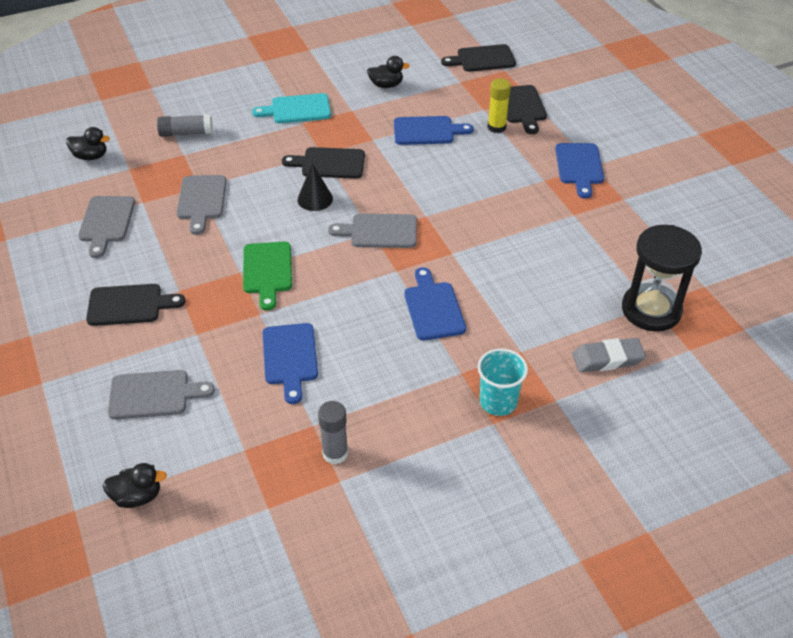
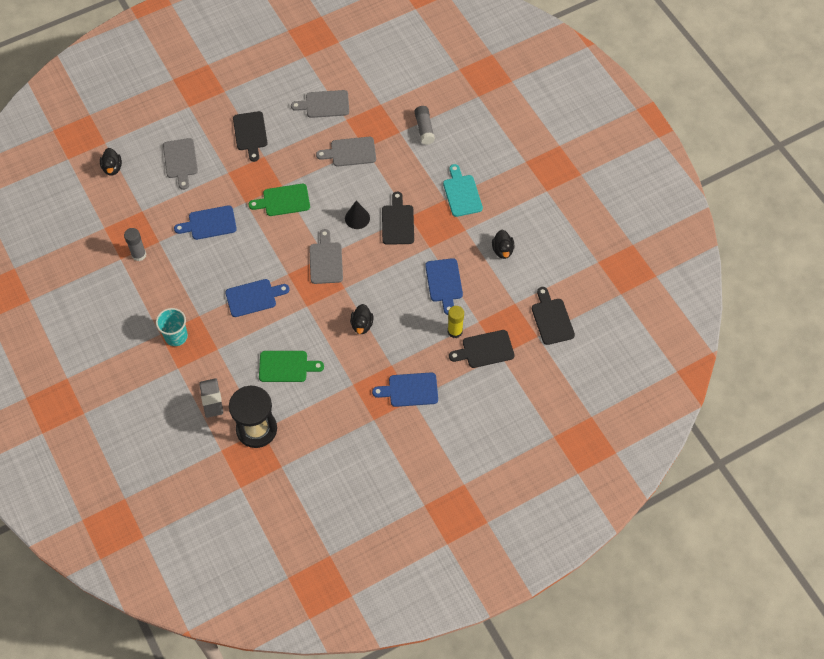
camera: 85 degrees right, 15 degrees up
black duck [66,127,110,160] -> black duck moved to [350,304,373,334]
none -> green cutting board [259,351,324,382]

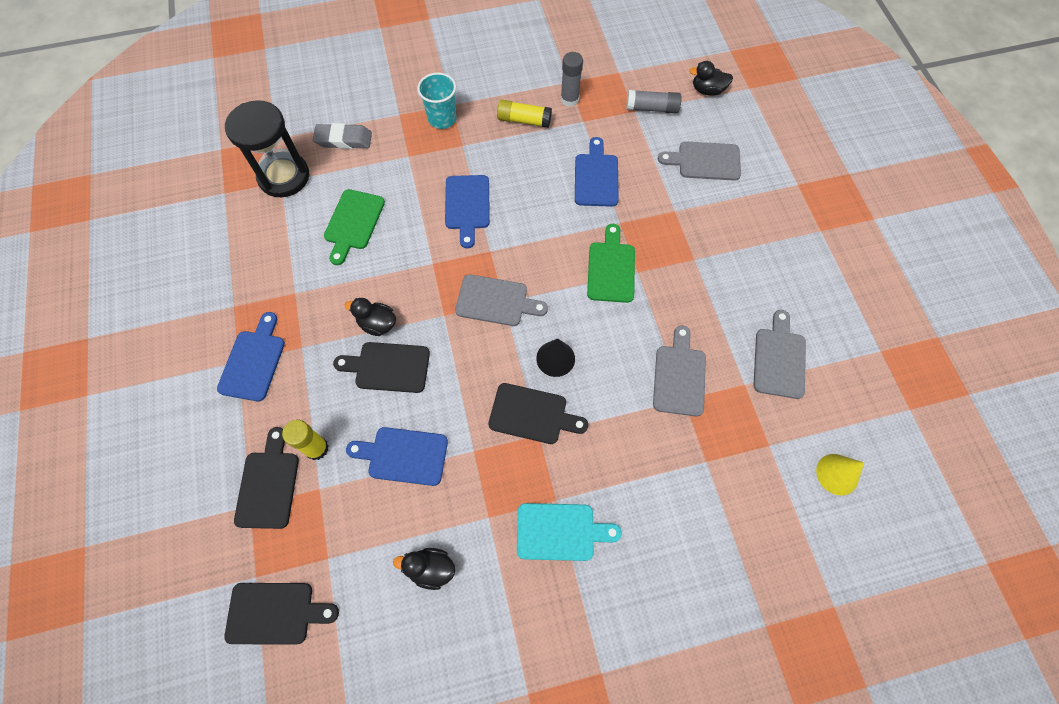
camera: 105 degrees right, 5 degrees up
black cutting board [233,111,268,162] -> black cutting board moved to [333,342,430,393]
grey glue stick [415,106,435,145] -> grey glue stick moved to [626,90,682,114]
none -> yellow glue stick [497,100,552,128]
none -> yellow cone [816,454,864,495]

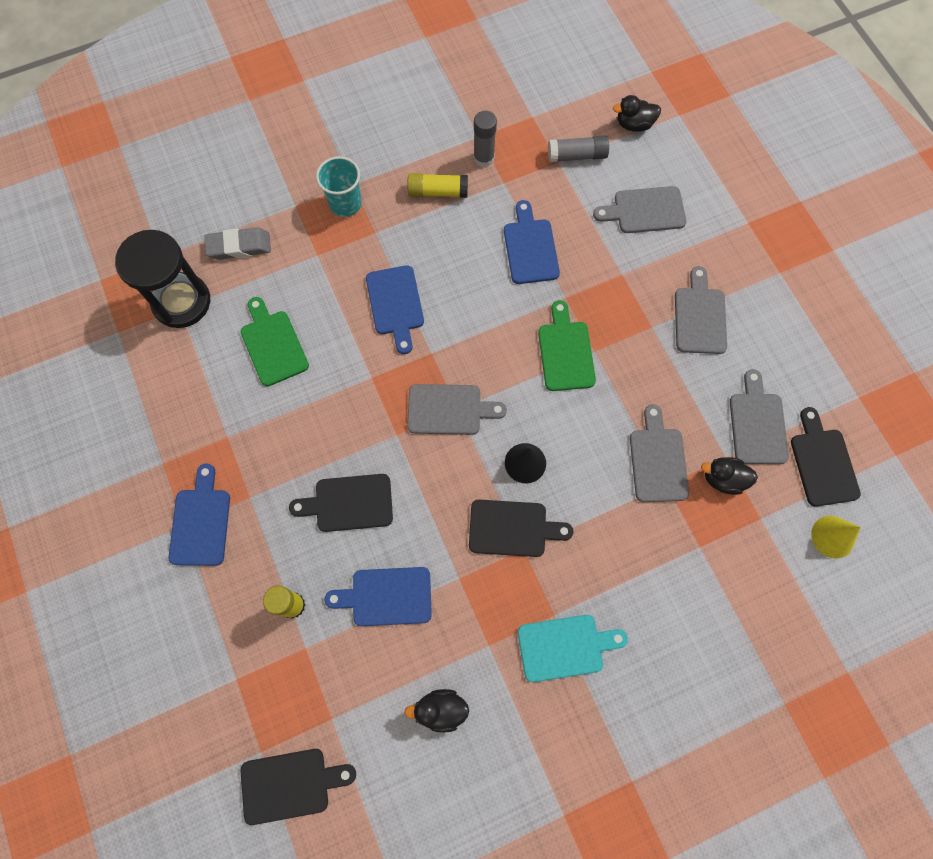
camera: 10 degrees left, 5 degrees up
black cutting board [234,427,299,529] -> black cutting board moved to [791,407,861,507]
green cutting board [324,189,385,265] -> green cutting board turned 150 degrees clockwise [241,297,309,386]
black duck [345,298,396,336] -> black duck moved to [701,457,758,495]
none -> grey cutting board [675,266,727,354]

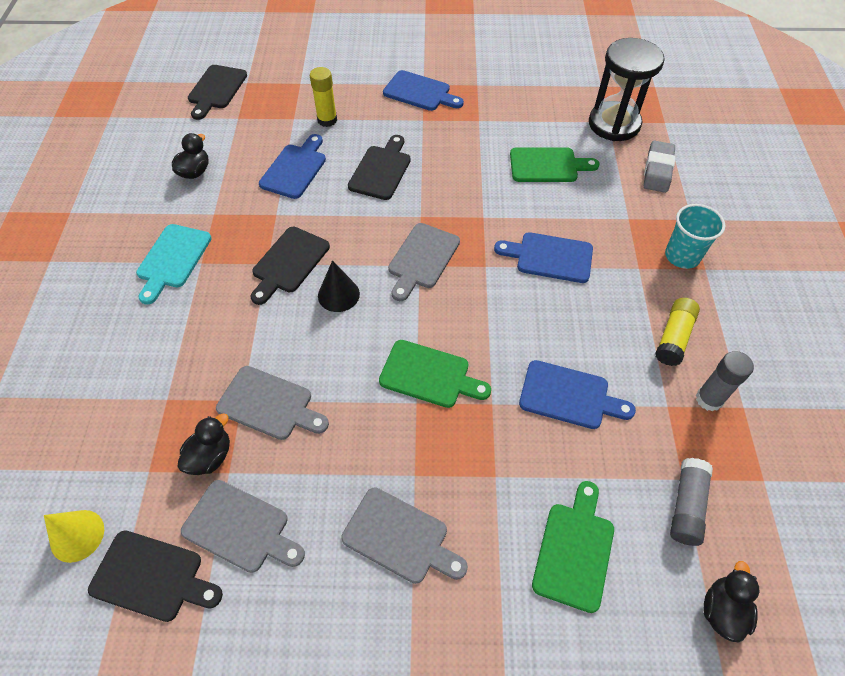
camera: 115 degrees right, 15 degrees down
grey cutting board [593,186,686,233] -> green cutting board [532,481,614,613]

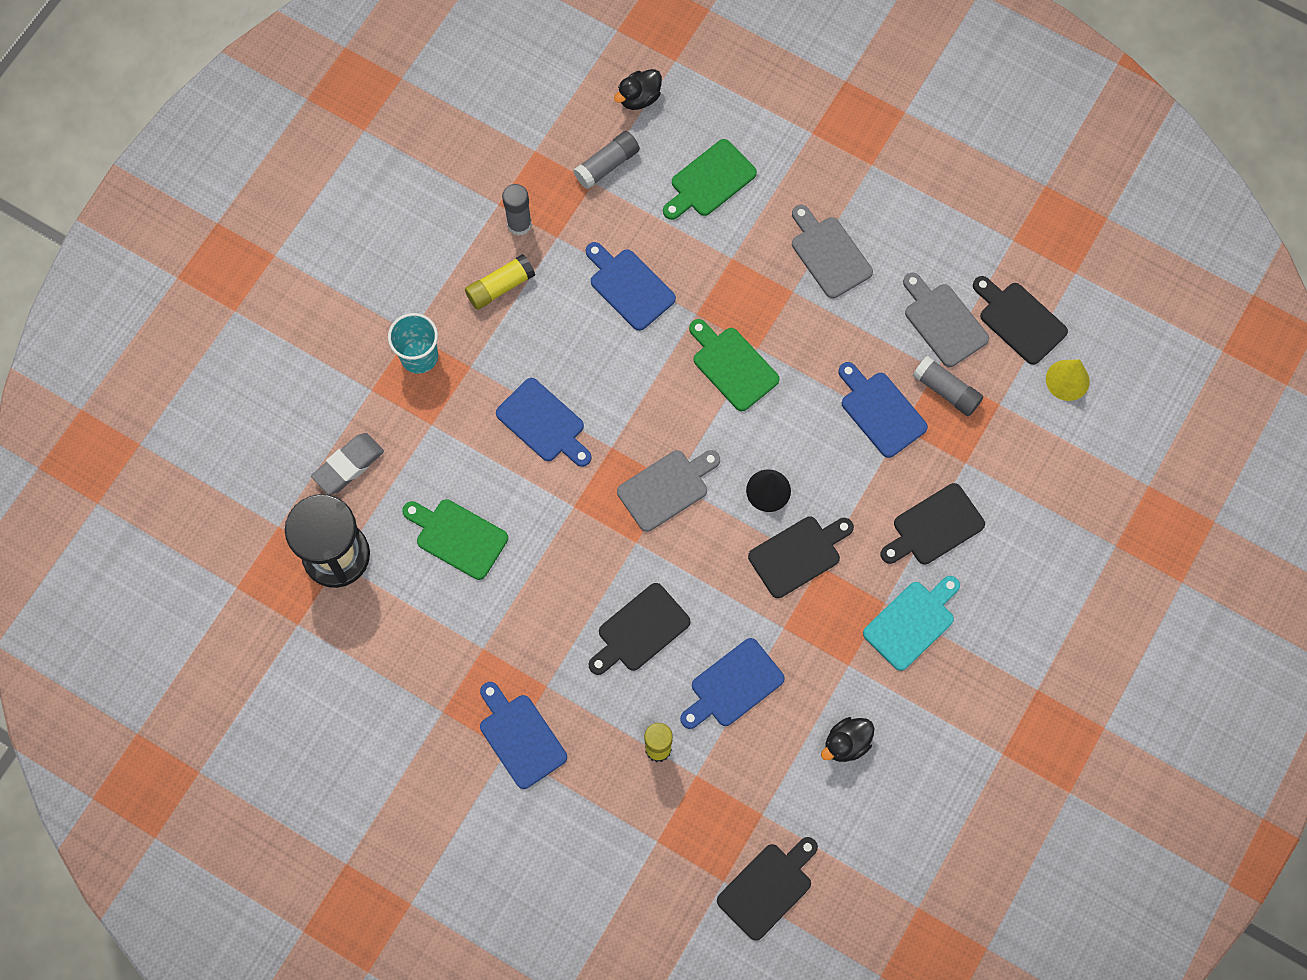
camera: 150 degrees left, 15 degrees up
black duck [177,413,230,475] -> grey glue stick [913,356,983,416]
grey cutting board [216,366,329,440] -> blue cutting board [838,362,928,458]
none -> black cutting board [881,483,985,565]

